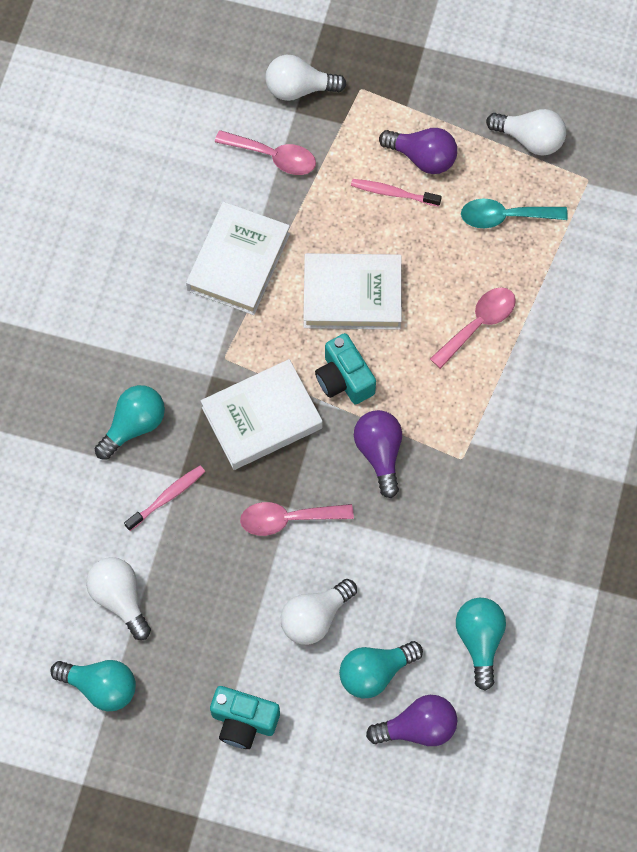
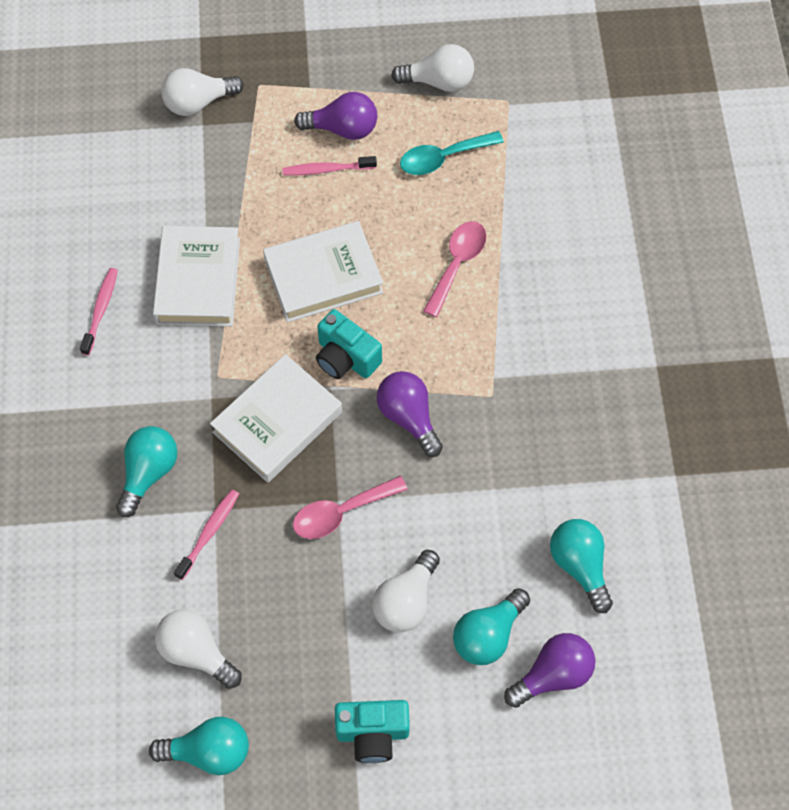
camera: 20 degrees left, 5 degrees down
pink spoon [215,130,316,175] -> none
none -> pink toothbrush [80,268,118,355]

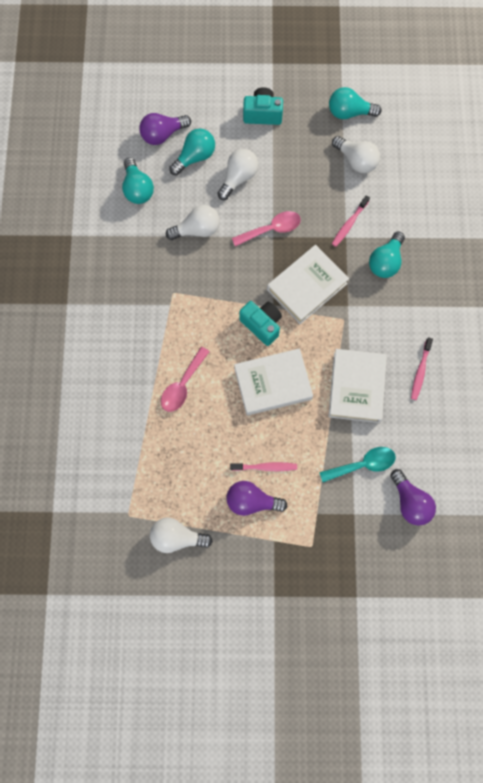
camera: 175 degrees left, 10 degrees up
white light bulb [161,68,244,116] -> white light bulb moved to [166,205,220,240]
purple light bulb [377,371,443,457] -> purple light bulb moved to [390,469,436,526]
turquoise spoon [400,131,504,175] -> turquoise spoon moved to [319,447,396,482]

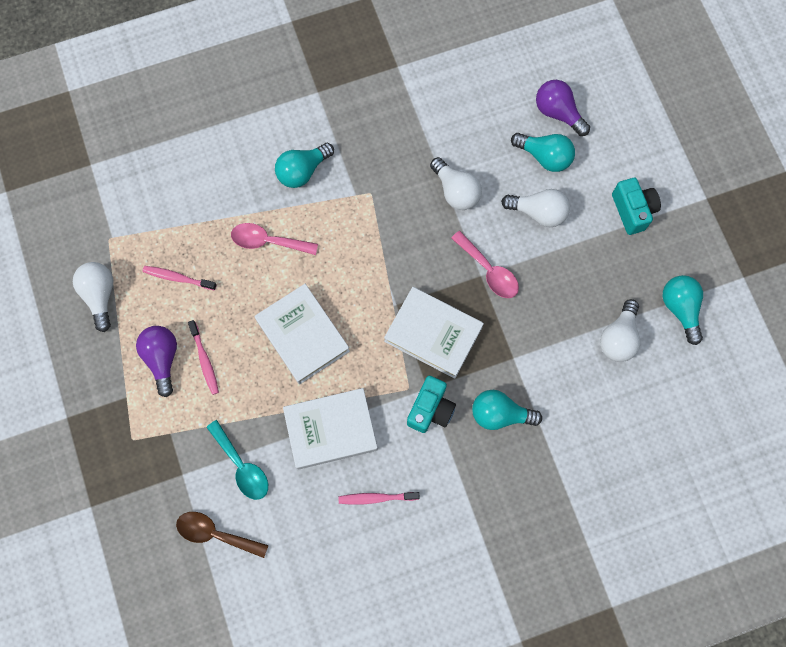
camera: 70 degrees right, 0 degrees up
turquoise light bulb [122,158,154,204] -> turquoise light bulb moved to [275,143,334,188]
turquoise camera [239,301,282,346] -> turquoise camera moved to [407,376,456,433]
pink toothbrush [332,195,370,247] -> pink toothbrush moved to [143,266,217,291]
purple light bulb [390,469,436,526] -> brown spoon [176,512,269,558]

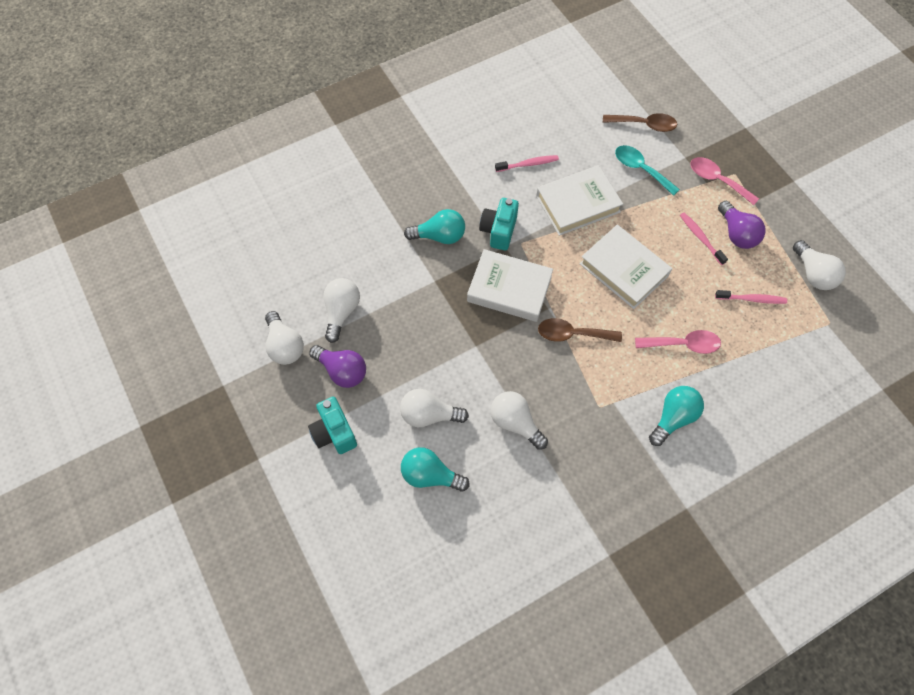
camera: 170 degrees right, 10 degrees down
pink spoon [451,231,519,298] -> pink spoon moved to [690,157,759,205]
purple light bulb [536,80,590,136] -> purple light bulb moved to [309,345,366,388]
turquoise light bulb [662,275,703,345] -> white light bulb [265,311,304,365]
none -> brown spoon [538,318,622,342]

